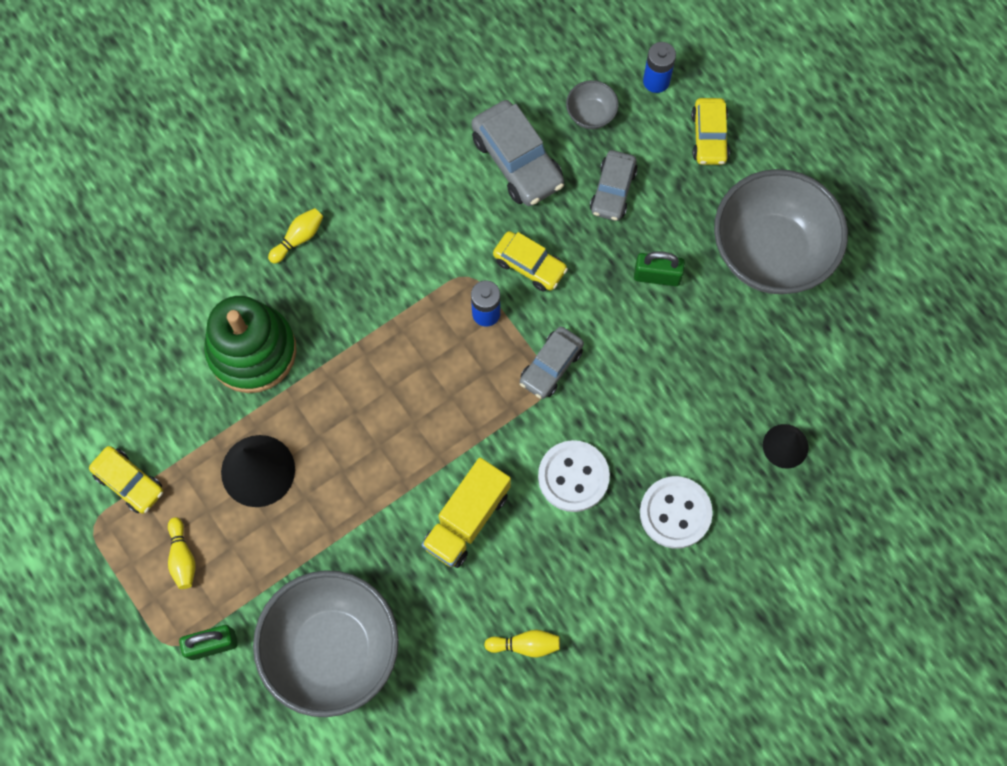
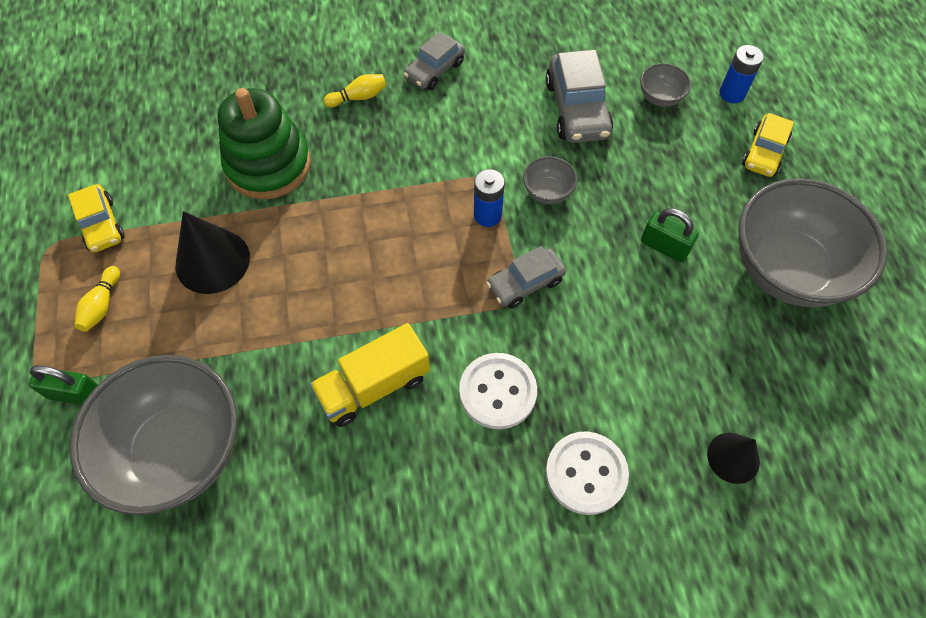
camera: 25 degrees right, 10 degrees down
yellow bowling pin [484,630,560,658] -> none
yellow car [493,231,568,291] -> grey bowl [523,156,577,204]
grey car [590,150,638,221] -> grey car moved to [404,32,465,90]

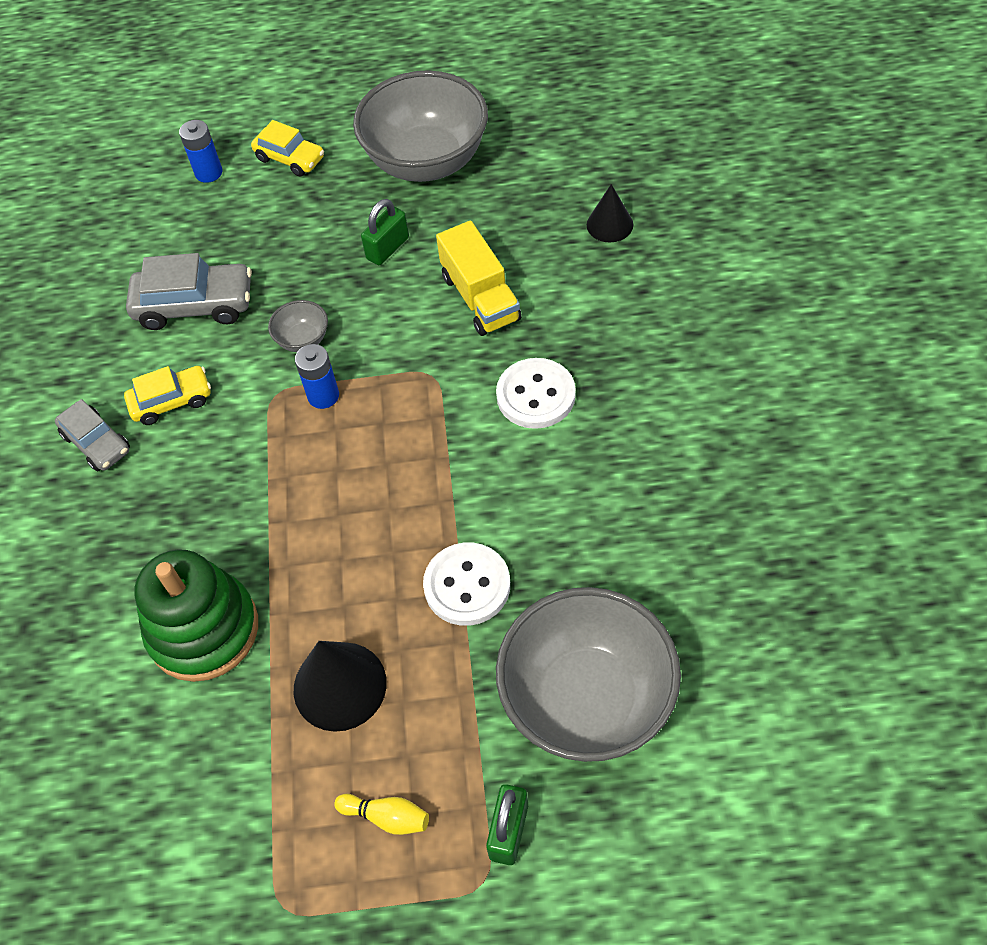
camera: 80 degrees left, 5 degrees down
yellow car [68,184,125,253] -> yellow car moved to [124,366,211,425]
yellow truck [310,323,430,427] -> yellow truck moved to [436,221,522,336]
yellow bowling pin [324,74,387,107] -> none
grey car [486,246,566,308] -> none
white button [546,431,629,515] -> white button moved to [423,543,510,626]
grey bowl [640,63,691,107] -> none

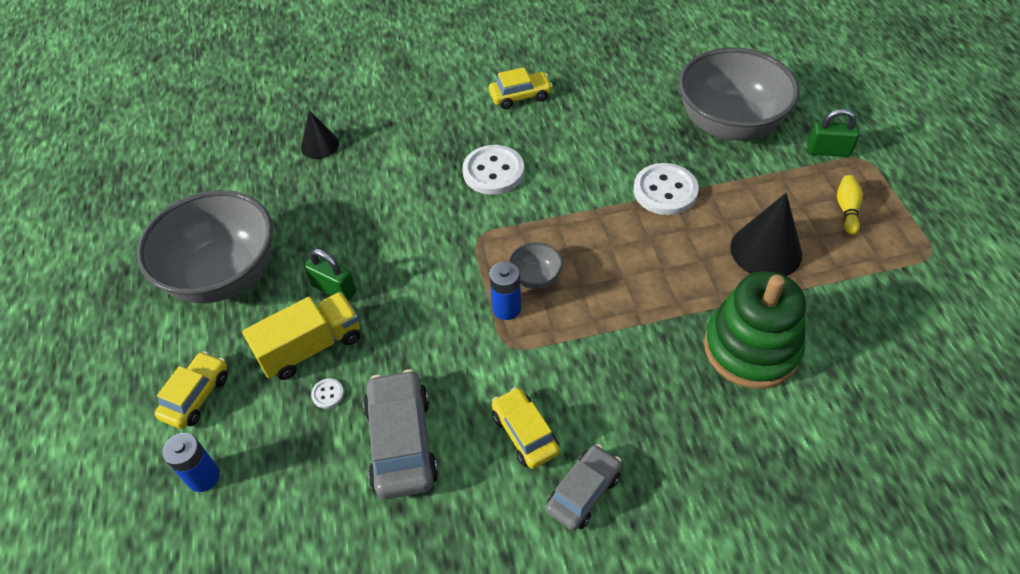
camera: 100 degrees left, 5 degrees down
grey bowl [268,300,328,352] -> grey bowl moved to [509,242,563,289]
yellow truck [436,221,522,336] -> yellow truck moved to [242,292,360,380]
none -> white button [311,378,344,409]
none -> yellow car [489,67,553,109]

